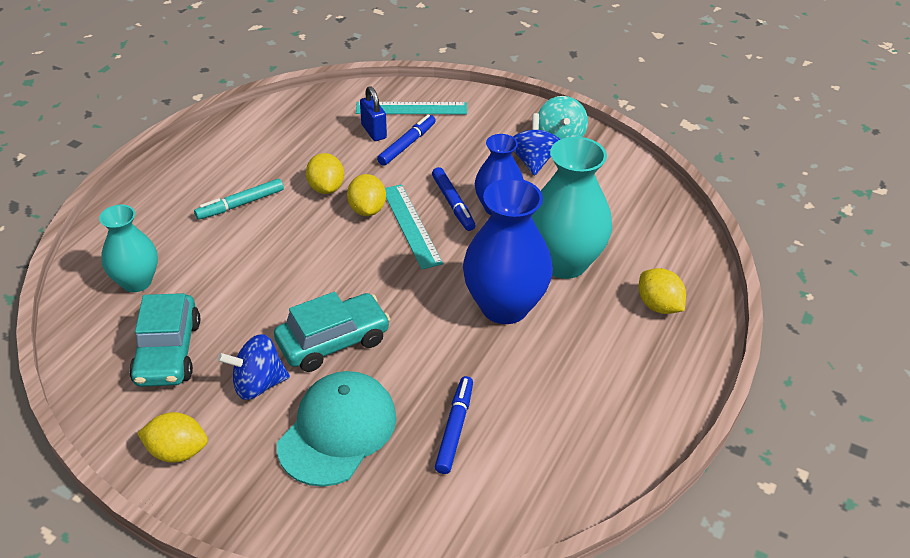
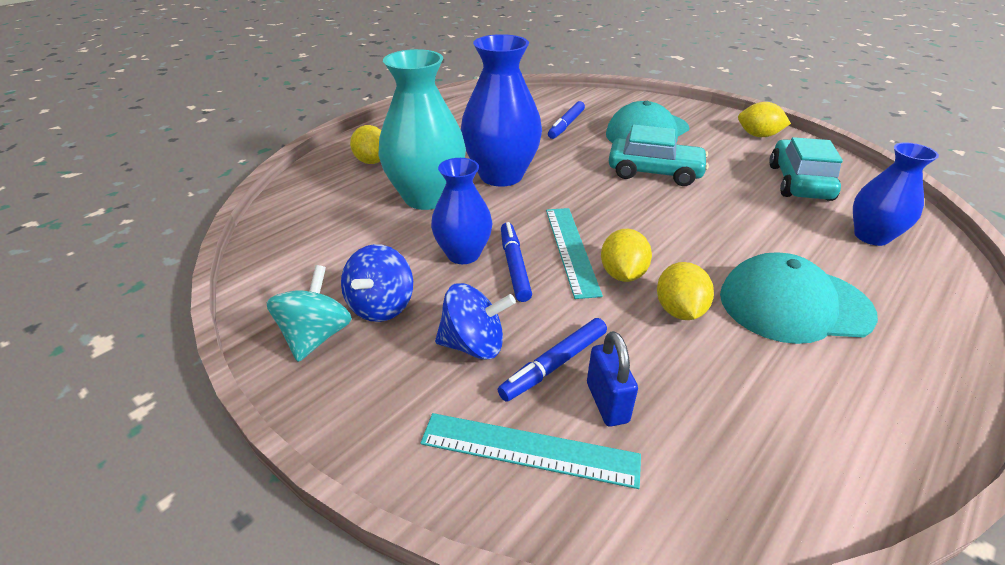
camera: 165 degrees left, 5 degrees down
turquoise vase [99,205,158,292] -> blue vase [853,142,939,246]
turquoise marker [194,179,284,220] -> turquoise cap [720,253,878,344]
blue spinning top [217,334,290,400] -> blue spinning top moved to [435,283,516,360]
turquoise car [274,292,390,372] -> turquoise car turned 150 degrees counterclockwise [609,124,709,186]

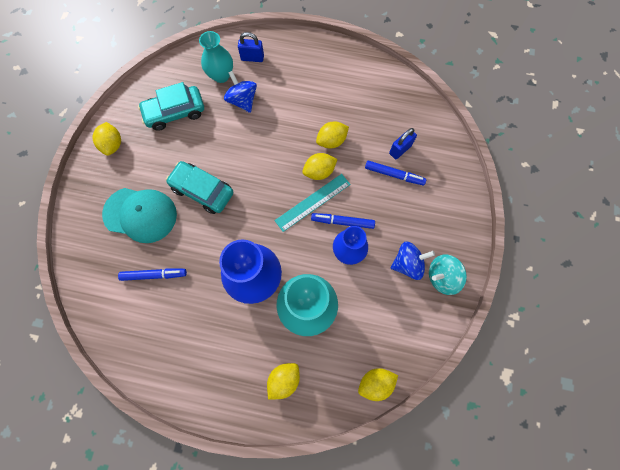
camera: 120 degrees left, 35 degrees up
turquoise ruler [420,413,641,489] -> none
blue spinning top [435,283,516,360] -> blue spinning top moved to [224,71,257,113]
blue marker [501,222,532,302] -> blue marker turned 45 degrees clockwise [311,213,375,229]
turquoise car [609,124,709,186] -> turquoise car turned 45 degrees counterclockwise [166,161,233,214]
turquoise cap [720,253,878,344] -> none
blue vase [853,142,939,246] -> turquoise vase [199,31,233,83]
none -> blue padlock [238,32,264,62]
none -> yellow lemon [358,368,398,401]

